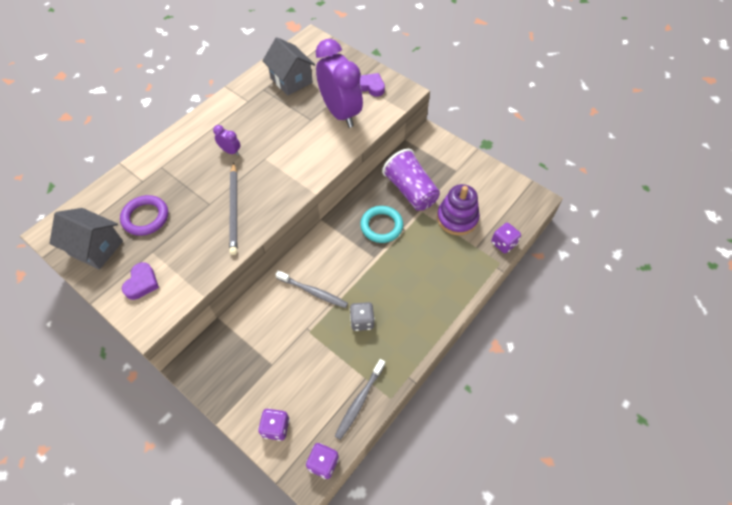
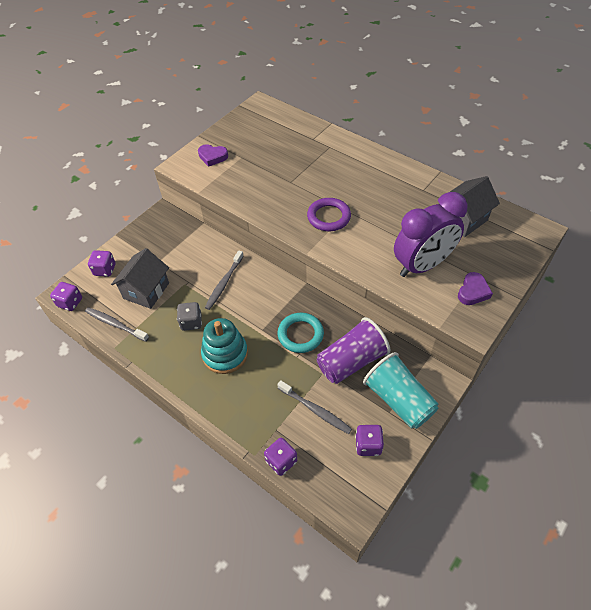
camera: 90 degrees right, 5 degrees down
grey house [50,208,123,270] -> grey house moved to [111,248,169,309]
purple ring [120,195,168,236] -> purple ring moved to [307,198,351,231]
purple clock [213,125,240,156] -> none
grey pencil [229,163,237,255] -> none
purple stacking toy [437,184,480,235] -> grey toothbrush [277,380,352,434]
none -> turquoise stacking toy [201,318,248,374]
none -> purple dice [355,425,384,456]
none -> turquoise cup [363,352,438,429]

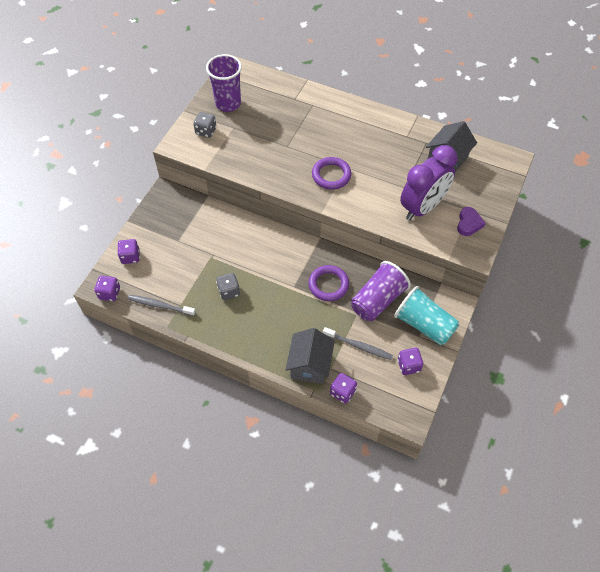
camera: 15 degrees left, 5 degrees up
grey house [111,248,169,309] -> grey house moved to [285,328,335,384]
purple heart [198,144,228,167] -> grey dice [193,112,216,138]
turquoise stacking toy [201,318,248,374] -> none
grey toothbrush [205,250,244,310] -> none
turquoise ring [277,313,324,353] -> purple ring [308,265,349,301]
none -> purple cup [206,54,242,112]

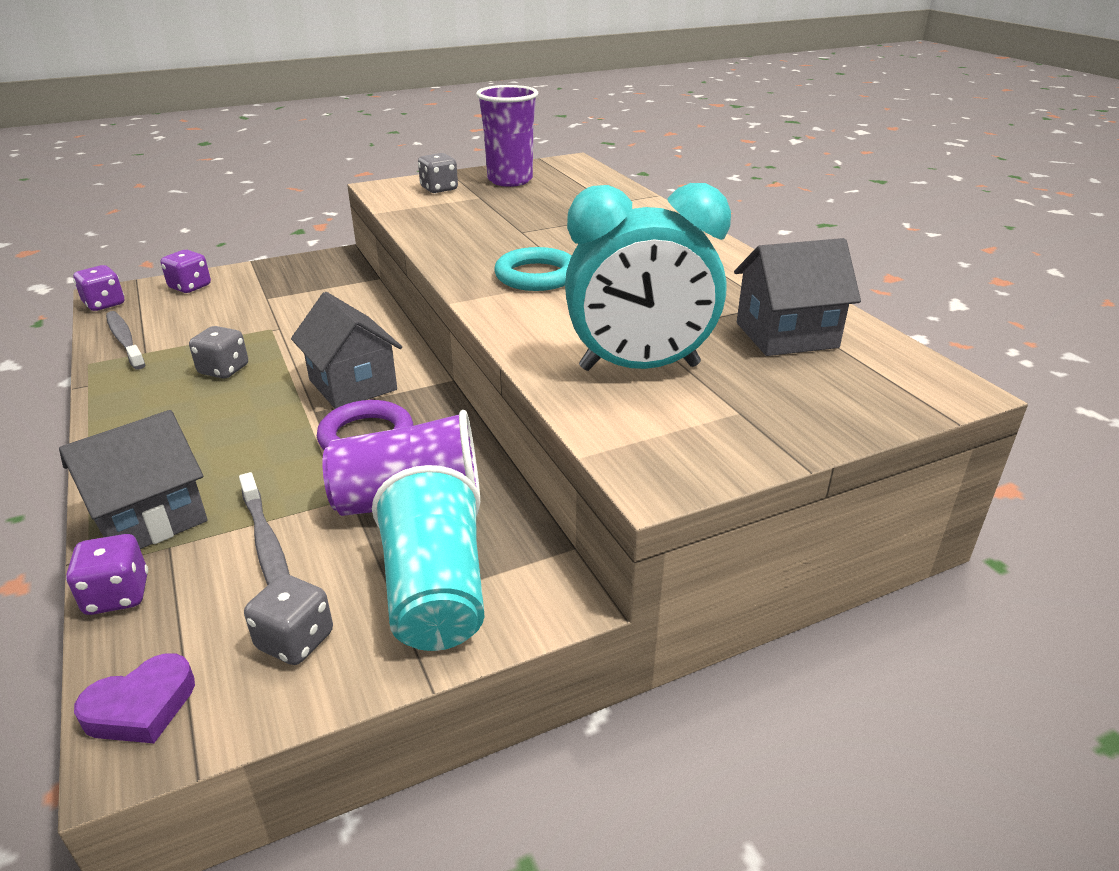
camera: 40 degrees right, 25 degrees down
purple ring [312,157,352,189] -> turquoise ring [494,247,571,291]
purple dice [397,348,424,375] -> grey dice [244,574,333,665]
purple clock [400,145,457,221] -> turquoise clock [565,183,731,371]
purple heart [457,207,485,236] -> purple heart moved to [74,653,195,743]
none -> grey house [291,292,402,409]

